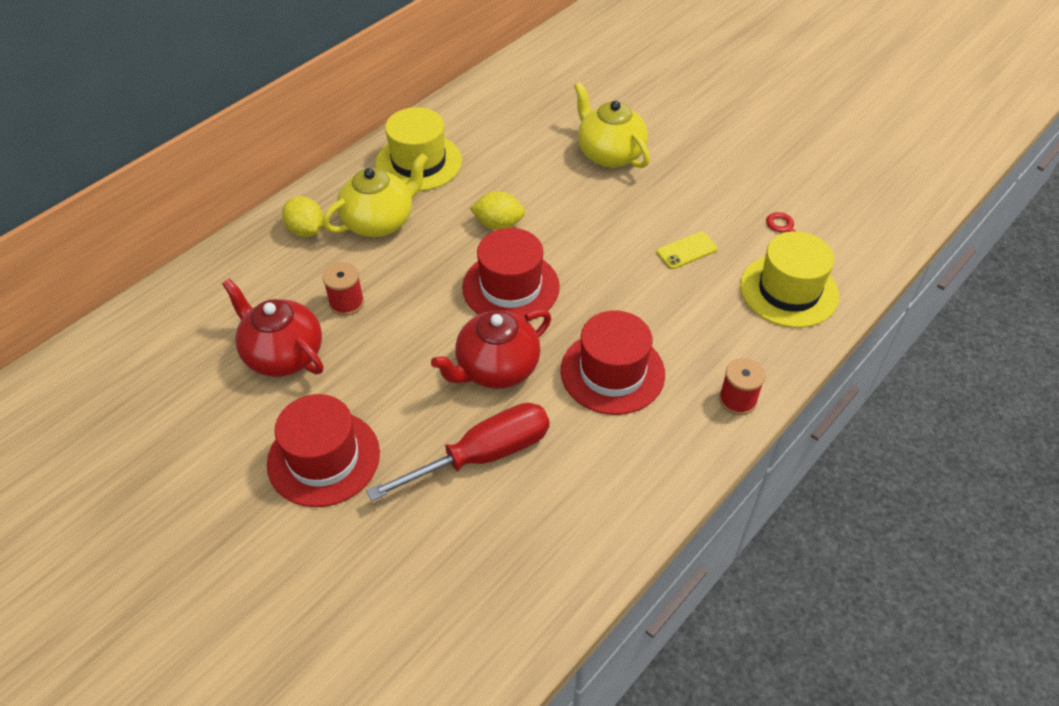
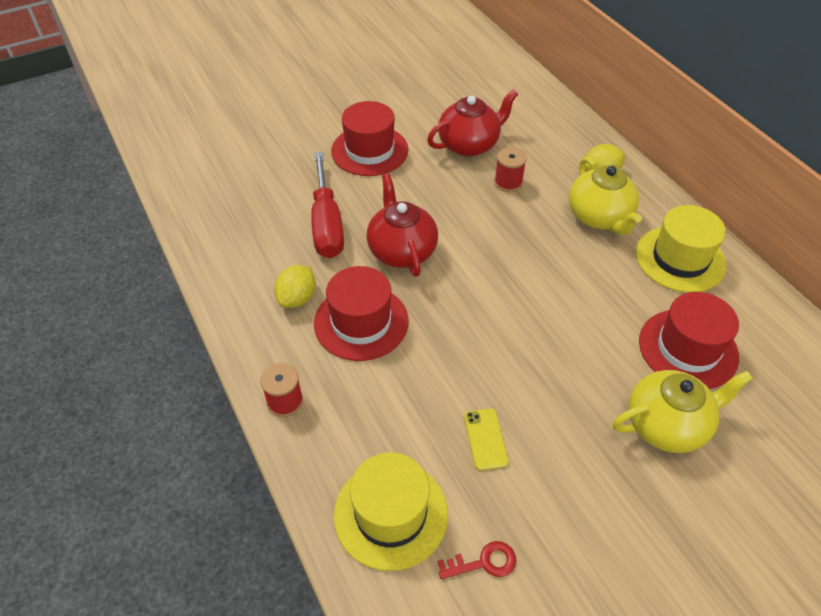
camera: 110 degrees right, 0 degrees up
red hat [462,228,560,321] -> red hat moved to [639,292,739,389]
yellow lemon [470,191,525,230] -> yellow lemon moved to [274,265,316,308]

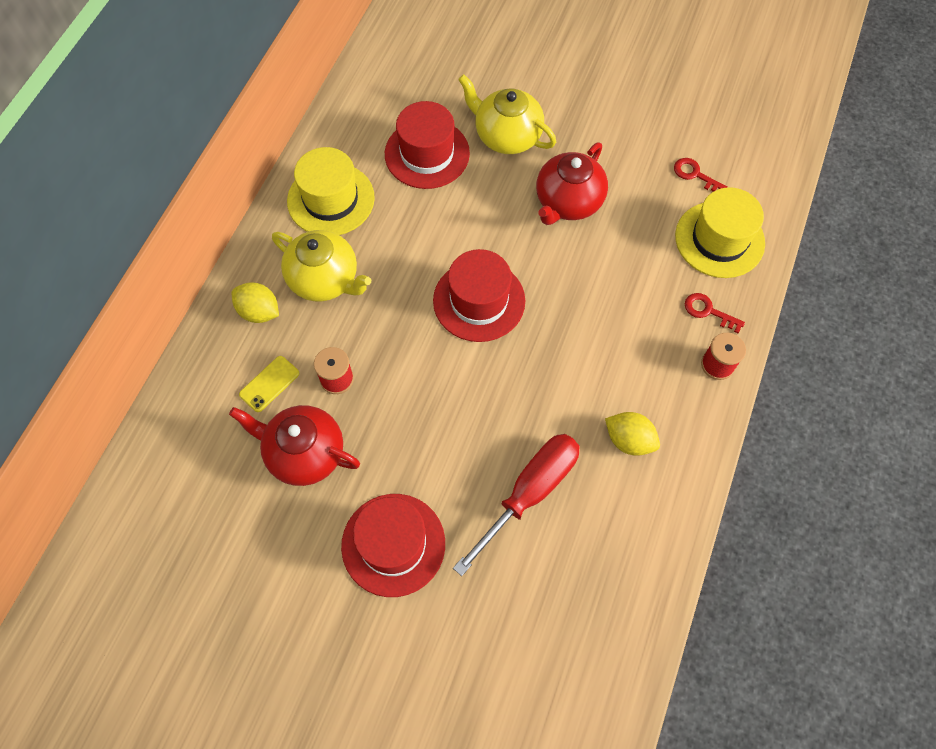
camera: 130 degrees left, 15 degrees up
yellow lemon [274,265,316,308] -> yellow lemon turned 45 degrees clockwise [605,412,660,456]
red hat [314,266,409,361] -> red hat moved to [433,249,525,342]
red teapot [366,174,438,277] -> red teapot moved to [536,142,608,225]
yellow phone [464,408,509,471] -> yellow phone moved to [239,356,299,412]
yellow teapot [569,157,642,235] -> yellow teapot turned 90 degrees clockwise [272,230,371,301]
none -> red key [685,293,745,333]

